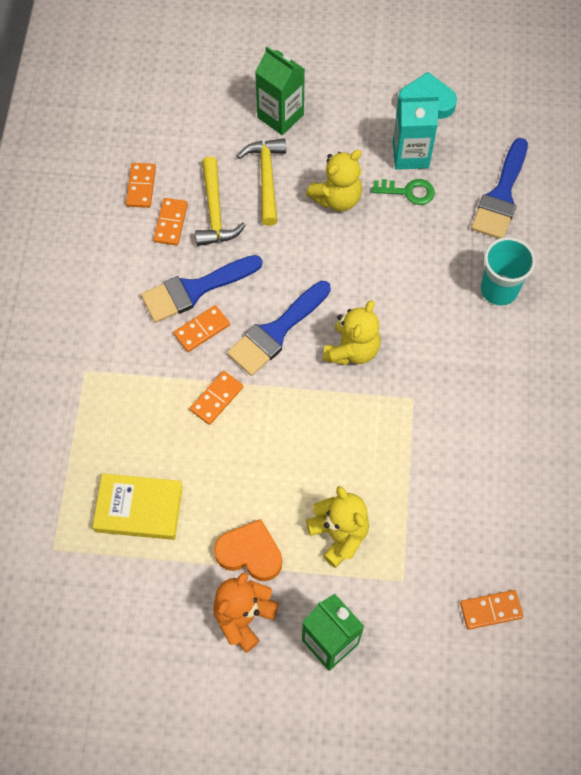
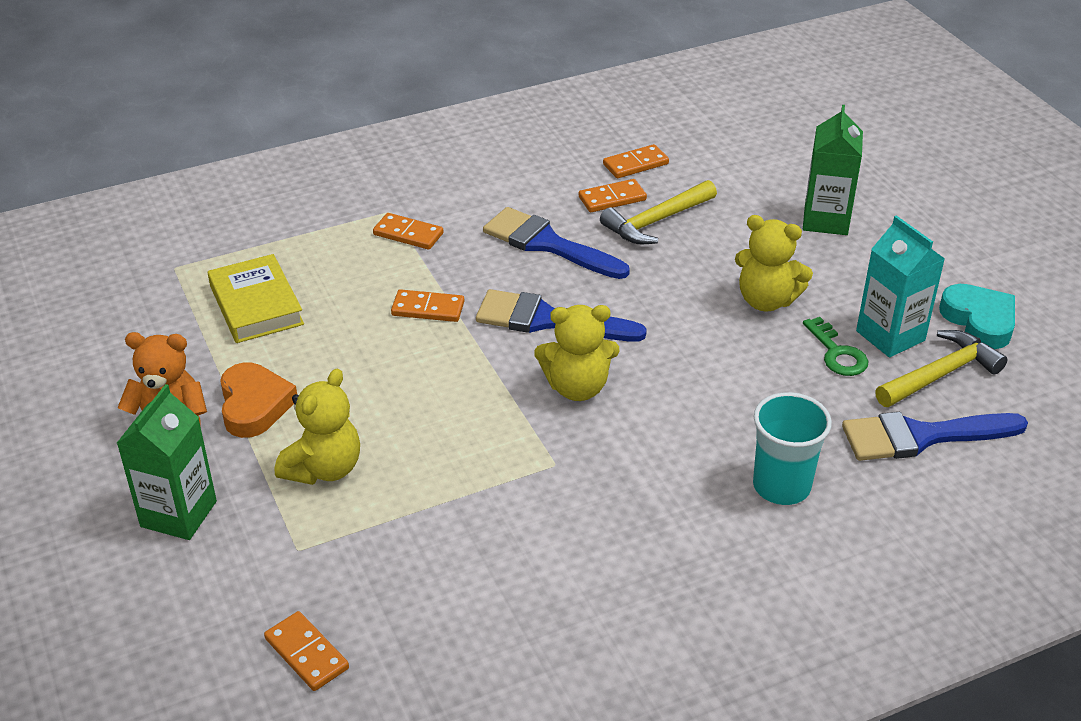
camera: 60 degrees right, 25 degrees down
orange domino [173,305,230,352] -> orange domino moved to [373,213,443,250]
yellow hammer [237,138,286,226] -> yellow hammer moved to [875,330,1008,407]

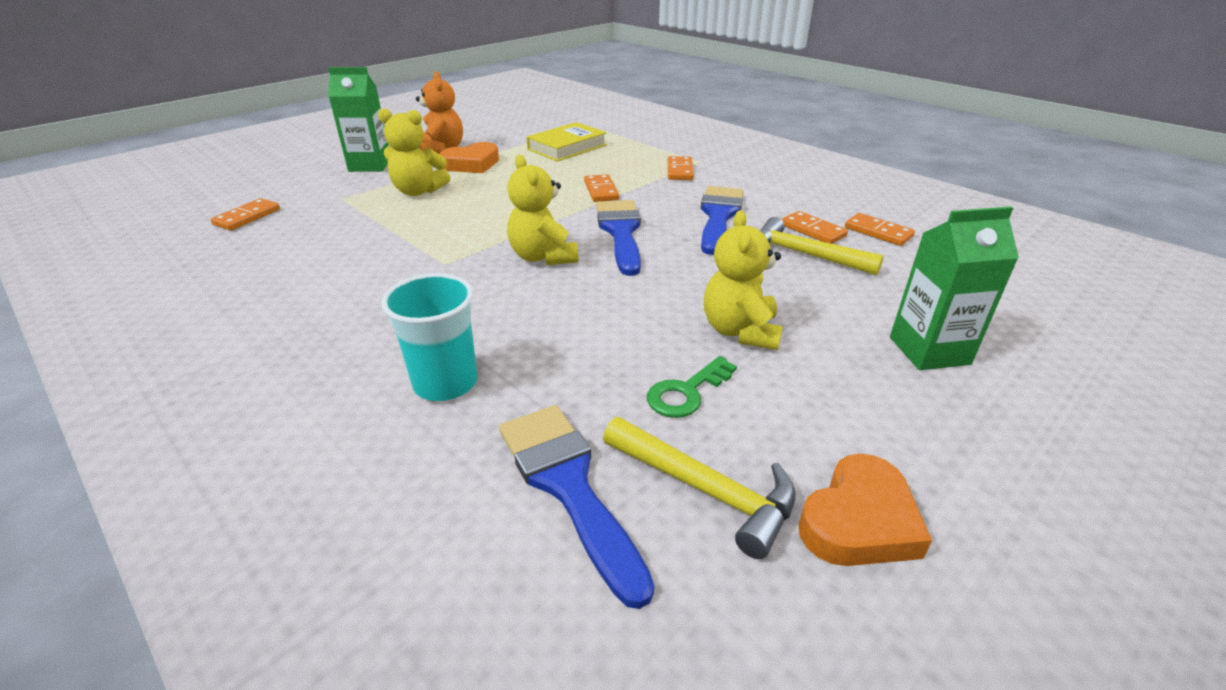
camera: 70 degrees right, 5 degrees down
turquoise carton [856,215,945,358] -> none
turquoise heart [939,284,1015,349] -> orange heart [798,454,932,566]

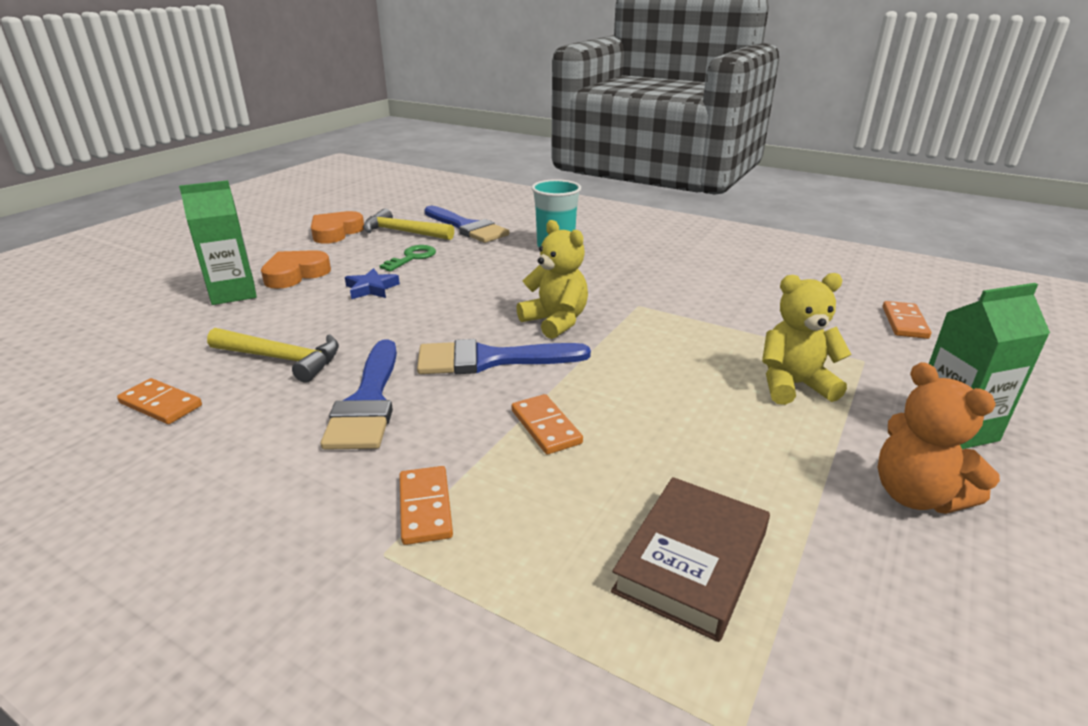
camera: 165 degrees right, 5 degrees down
orange heart [439,142,499,173] -> orange heart moved to [261,250,331,289]
yellow book [527,122,607,162] -> brown book [611,477,770,642]
blue brush [596,200,641,276] -> blue brush turned 105 degrees clockwise [417,339,591,374]
yellow teddy bear [704,210,783,350] -> blue star [345,268,400,299]
orange domino [782,211,848,244] -> none

